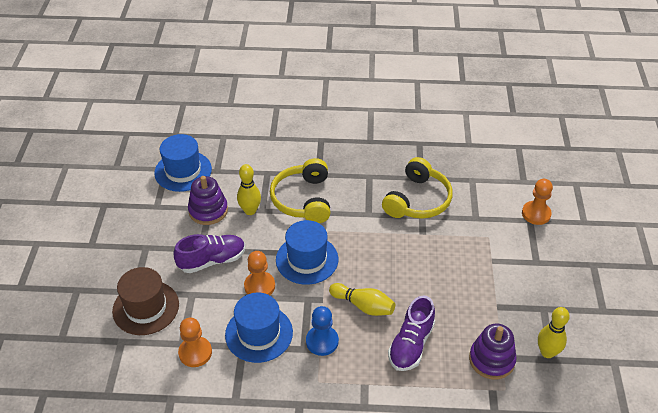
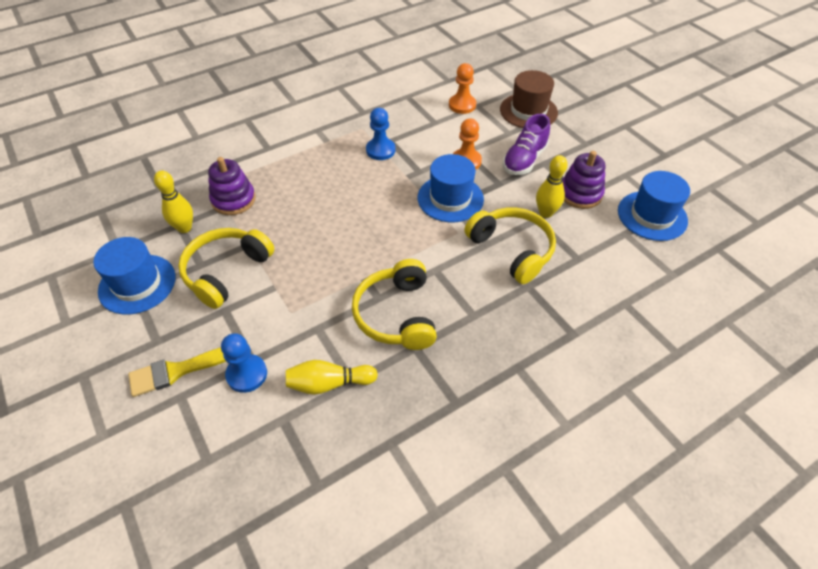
camera: 145 degrees right, 5 degrees up
blue hat [225,293,293,363] -> blue hat moved to [93,237,176,315]
yellow bowling pin [329,283,395,316] -> yellow bowling pin moved to [286,360,378,395]
purple shoe [388,295,435,371] -> none
orange pawn [522,179,553,225] -> blue pawn [221,333,267,393]
none -> yellow brush [128,347,226,397]
none -> yellow headphones [178,228,275,309]

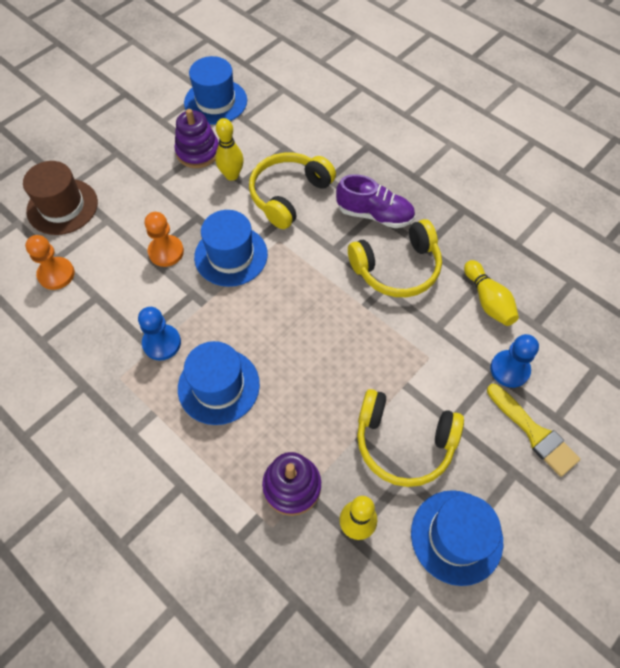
camera: 105 degrees left, 10 degrees up
purple shoe [503,114,550,175] -> purple shoe moved to [336,174,415,228]
none -> blue hat [178,341,260,425]

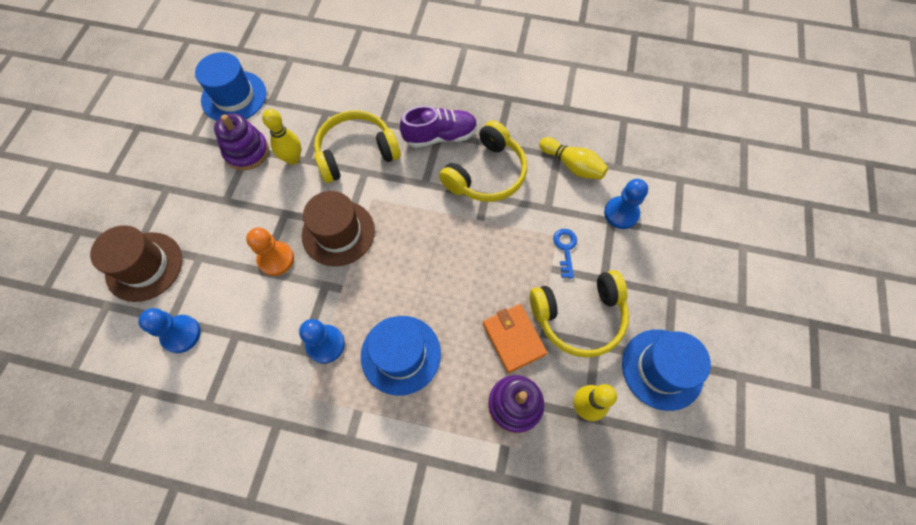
camera: 30 degrees left, 5 degrees up
orange pawn [25,235,75,290] -> blue pawn [138,308,201,353]
blue hat [194,210,268,287] -> brown hat [302,191,375,266]
yellow headphones [249,152,336,229] -> yellow headphones turned 60 degrees clockwise [314,110,401,183]
yellow brush [487,384,581,477] -> none
none -> orange wallet [483,304,547,373]
none -> blue key [553,229,577,278]

